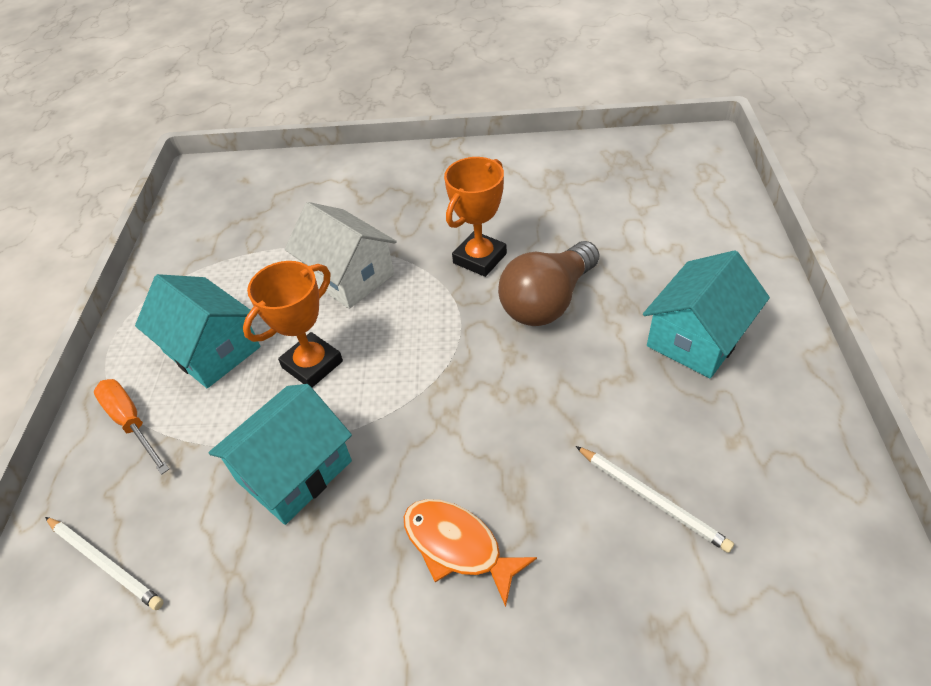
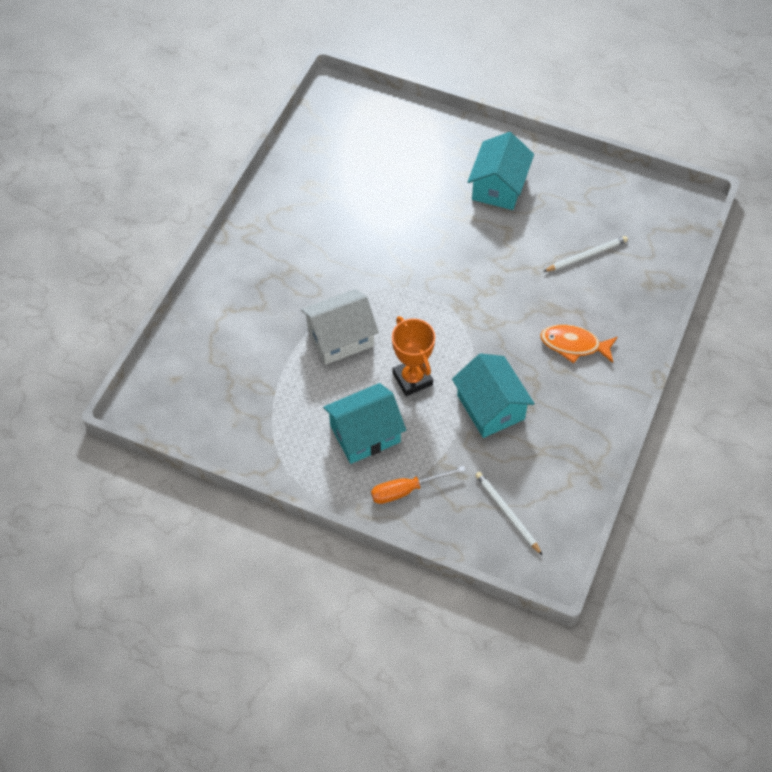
camera: 70 degrees left, 10 degrees up
white pencil [45,517,164,610] -> white pencil turned 90 degrees counterclockwise [475,472,543,556]
orange fish [404,499,537,607] -> orange fish turned 45 degrees clockwise [540,324,618,364]
orange trophy [444,157,507,277] -> none
brown light bulb [498,241,599,326] -> none
turquoise house [643,250,770,378] -> turquoise house turned 45 degrees clockwise [468,132,534,210]

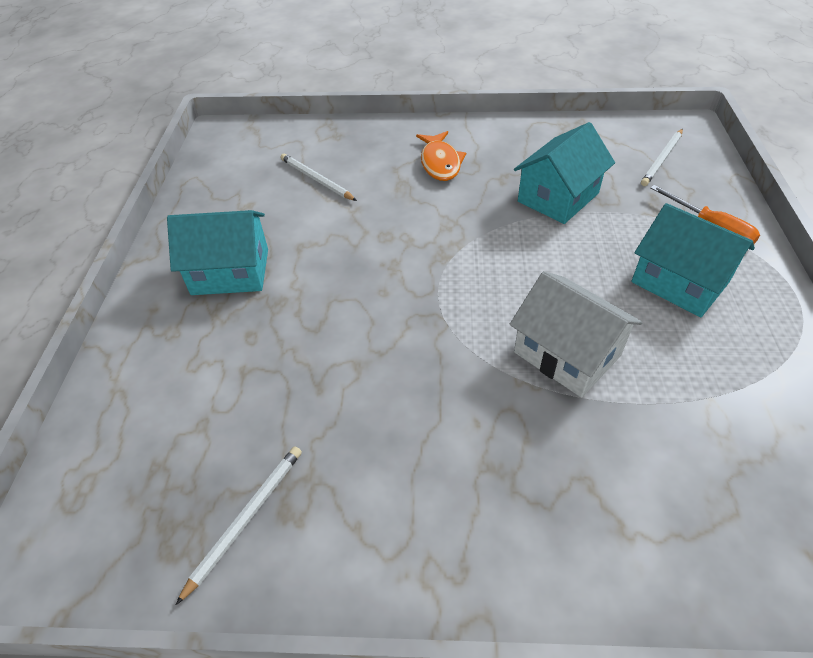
camera: 110 degrees left, 10 degrees down
orange trophy [392,316,435,396] -> none
none -> white pencil [176,446,302,605]

